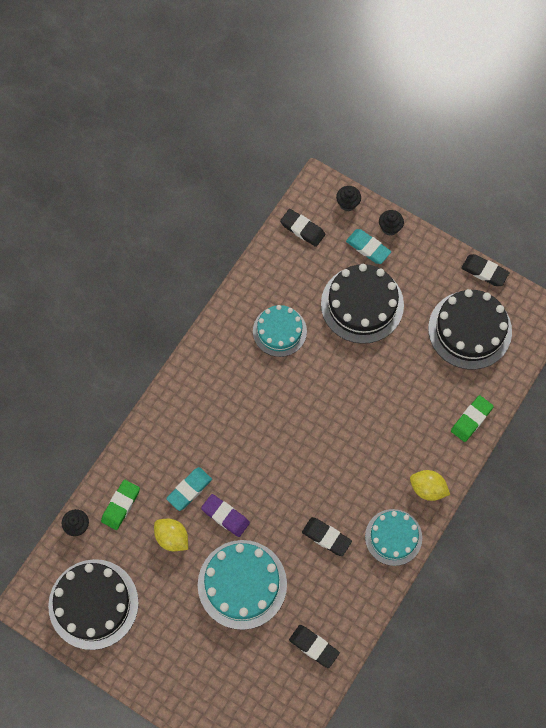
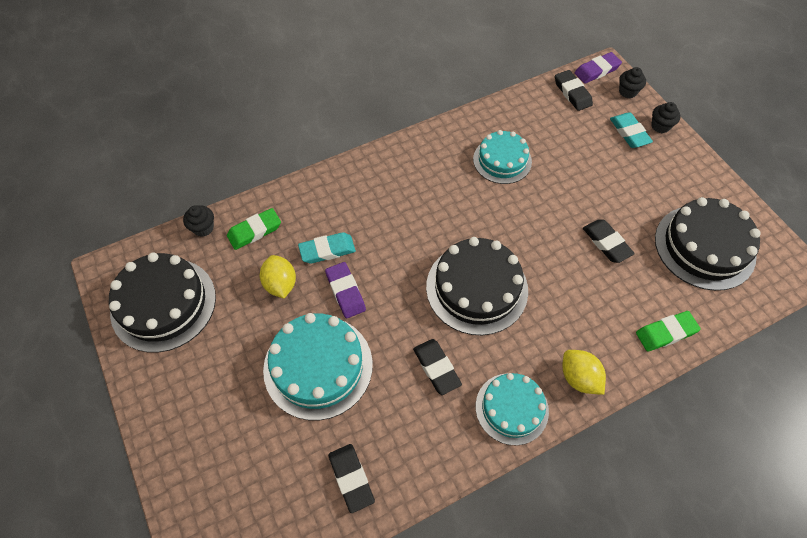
camera: 30 degrees right, 10 degrees down
black cake [321,264,404,344] -> black cake moved to [426,237,528,335]
black eraser [461,254,510,286] -> black eraser moved to [583,219,635,263]
none -> purple eraser [575,52,622,84]

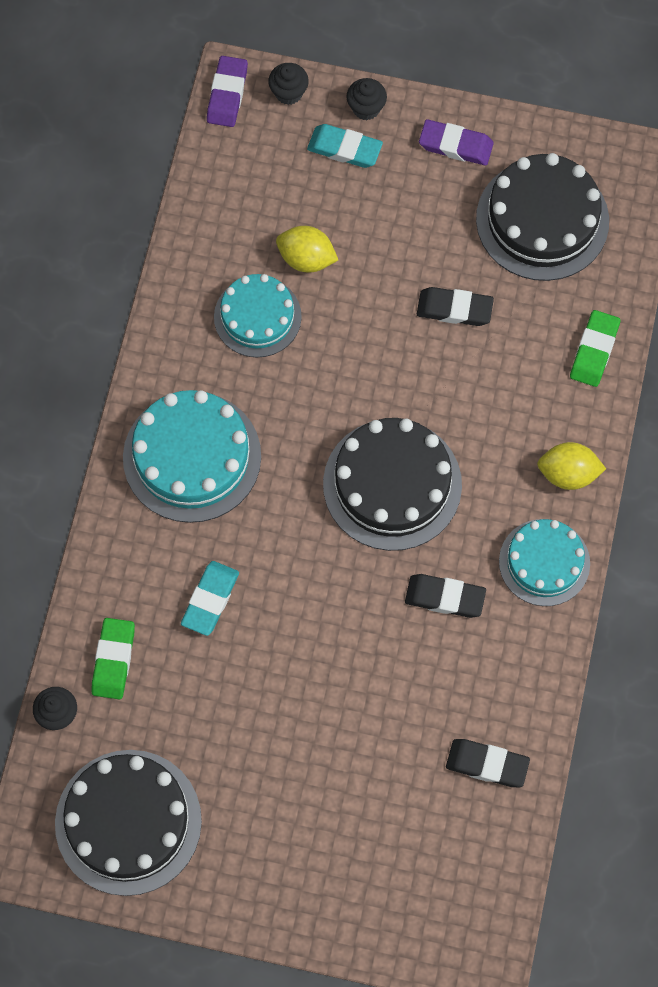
camera: 50 degrees left, 10 degrees up
yellow lemon [260,255,296,298] -> yellow lemon moved to [276,226,338,272]
turquoise cake [263,313,373,420] -> turquoise cake moved to [123,390,261,523]
purple eraser [325,262,366,318] -> purple eraser moved to [419,119,494,165]
black eraser [555,70,593,111] -> none

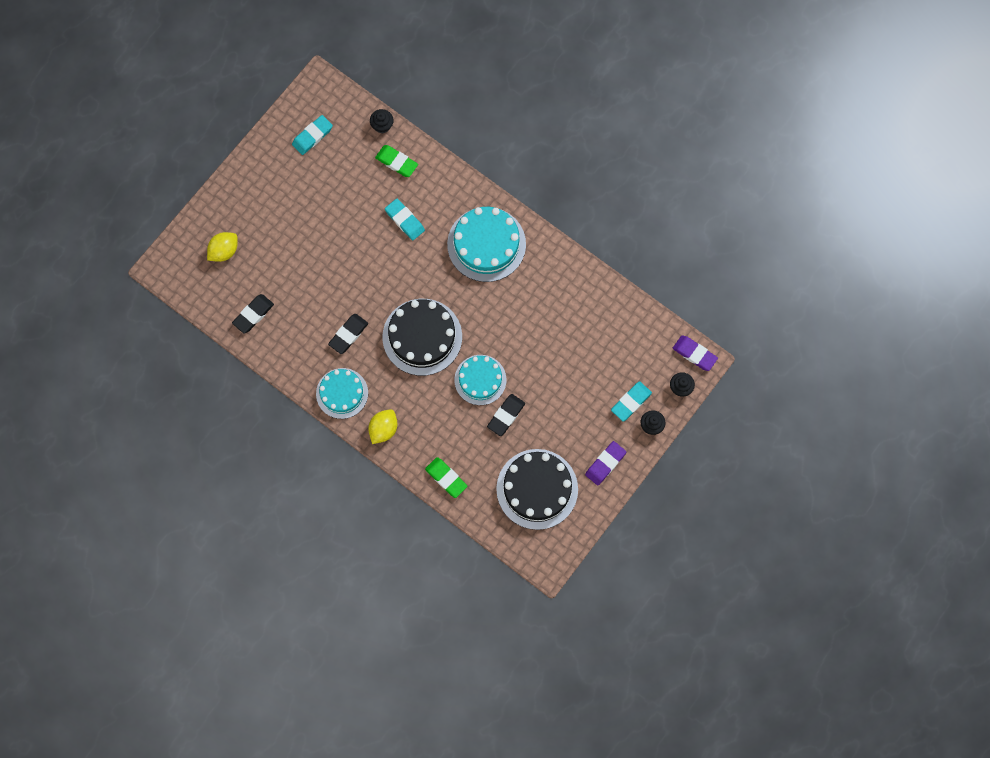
camera: 115 degrees right, 5 degrees up
black cake [55,750,202,896] -> turquoise eraser [292,115,333,155]
turquoise cake [214,274,302,357] -> turquoise cake moved to [454,355,506,405]
yellow lemon [276,226,338,272] -> yellow lemon moved to [207,232,238,262]

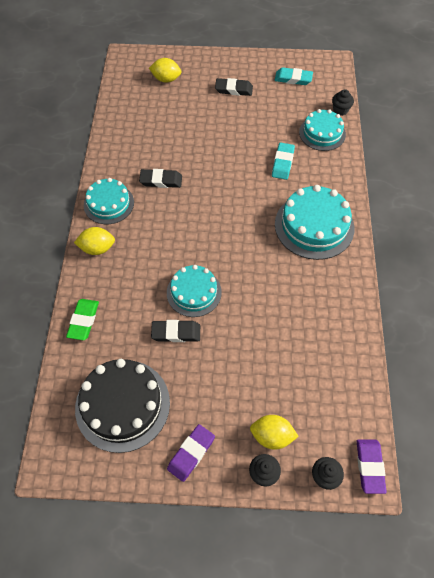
camera: 55 degrees right, 15 degrees down
black eraser [232,294,274,333] -> black eraser moved to [215,78,253,96]
green eraser [375,145,418,177] -> turquoise cake [299,109,346,151]
black cake [382,299,462,376] -> none
purple eraser [585,441,626,485] -> purple eraser turned 60 degrees counterclockwise [167,424,215,482]
turquoise eraser [611,382,652,421] -> yellow lemon [250,415,299,450]

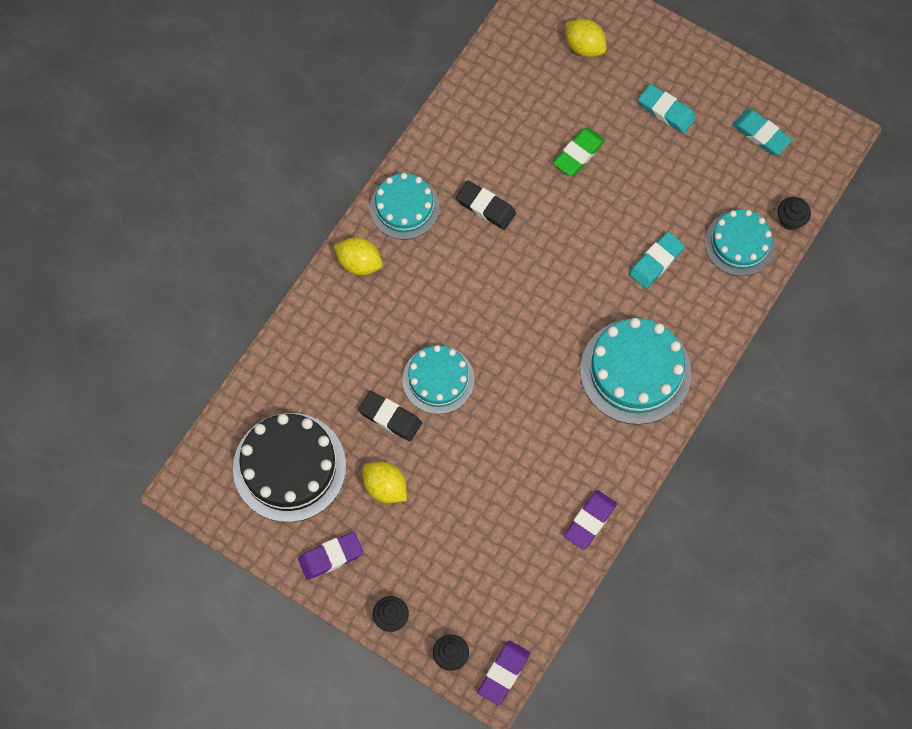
camera: 30 degrees right, 10 degrees up
green eraser [66,299,99,340] -> green eraser moved to [553,128,605,176]
black eraser [215,78,253,96] -> turquoise eraser [638,84,696,133]
yellow lemon [250,415,299,450] -> yellow lemon moved to [363,461,407,503]
none -> purple eraser [564,490,617,550]

